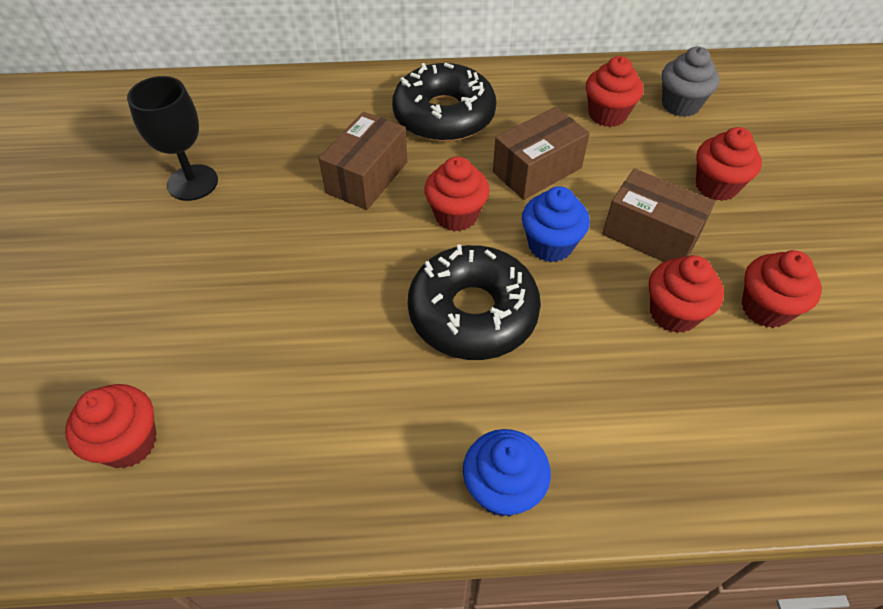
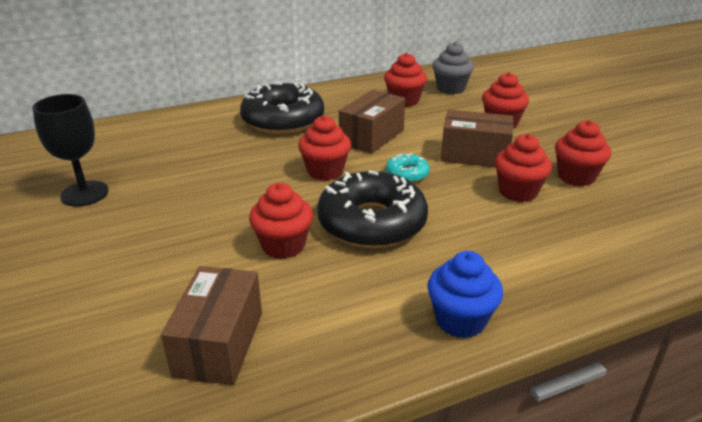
camera: 20 degrees left, 20 degrees down
red cupcake [65,384,157,469] -> red cupcake moved to [249,183,313,259]
brown box [319,112,408,210] -> brown box moved to [161,266,262,385]
blue cupcake [522,186,590,262] -> turquoise donut [386,153,430,183]

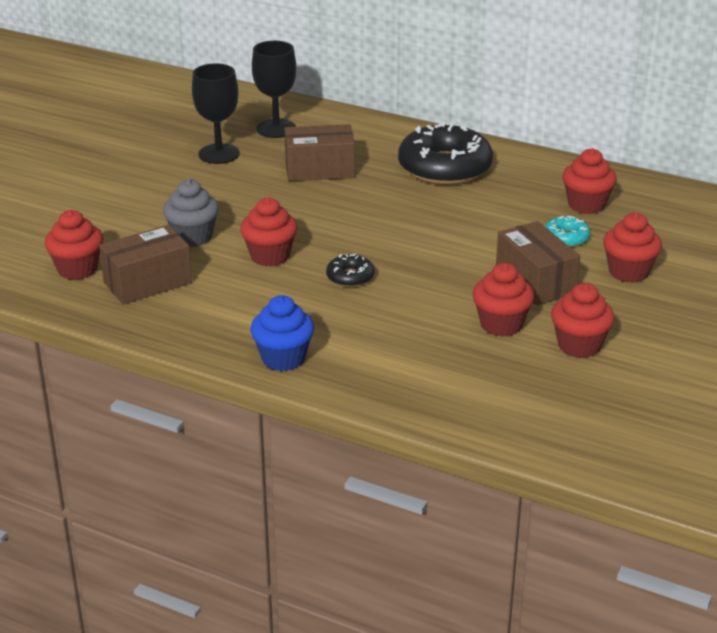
camera: 50 degrees right, 0 degrees up
red cupcake [298,115,351,181] -> red cupcake moved to [45,210,103,280]
black donut [317,170,428,248] -> black donut [326,253,375,287], size x0.45
brown box [339,89,405,154] -> brown box moved to [285,124,355,181]
turquoise donut [386,153,430,183] -> turquoise donut moved to [545,216,590,247]
grey cupcake [432,42,474,94] -> grey cupcake moved to [163,179,219,247]
none -> black goblet [252,41,296,138]

